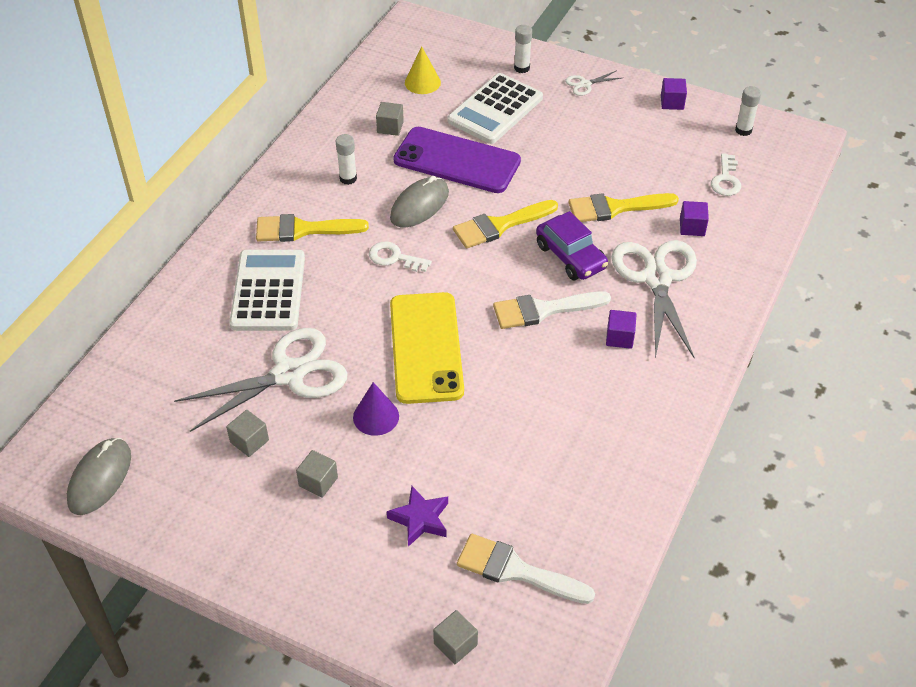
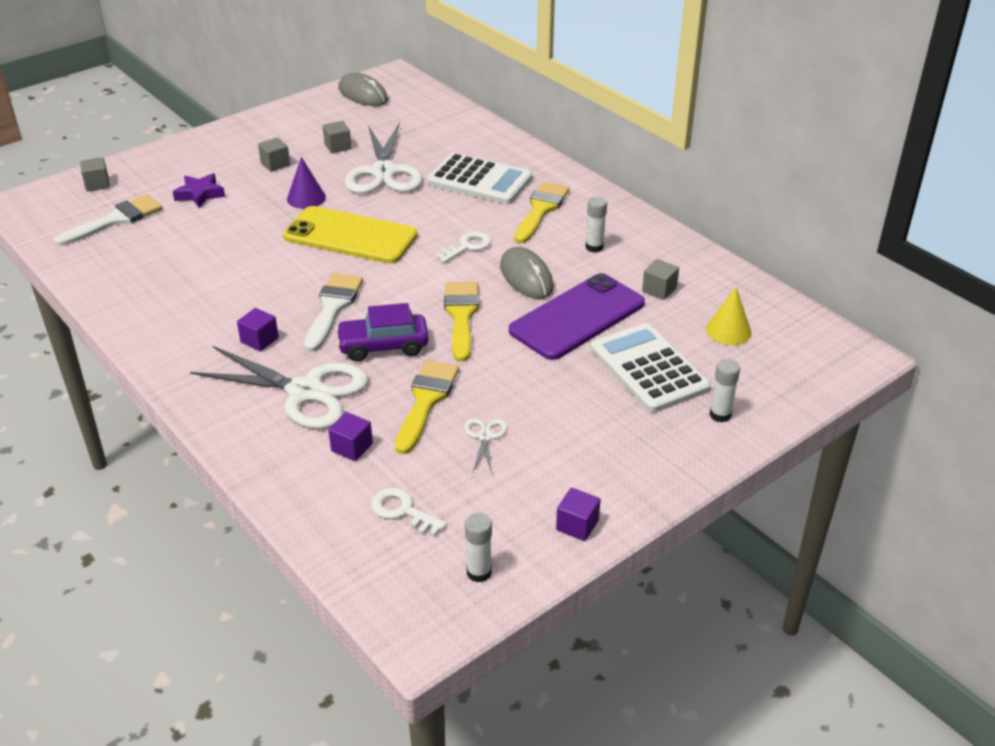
camera: 115 degrees right, 10 degrees down
white scissors [565,70,621,96] -> white scissors moved to [464,418,507,473]

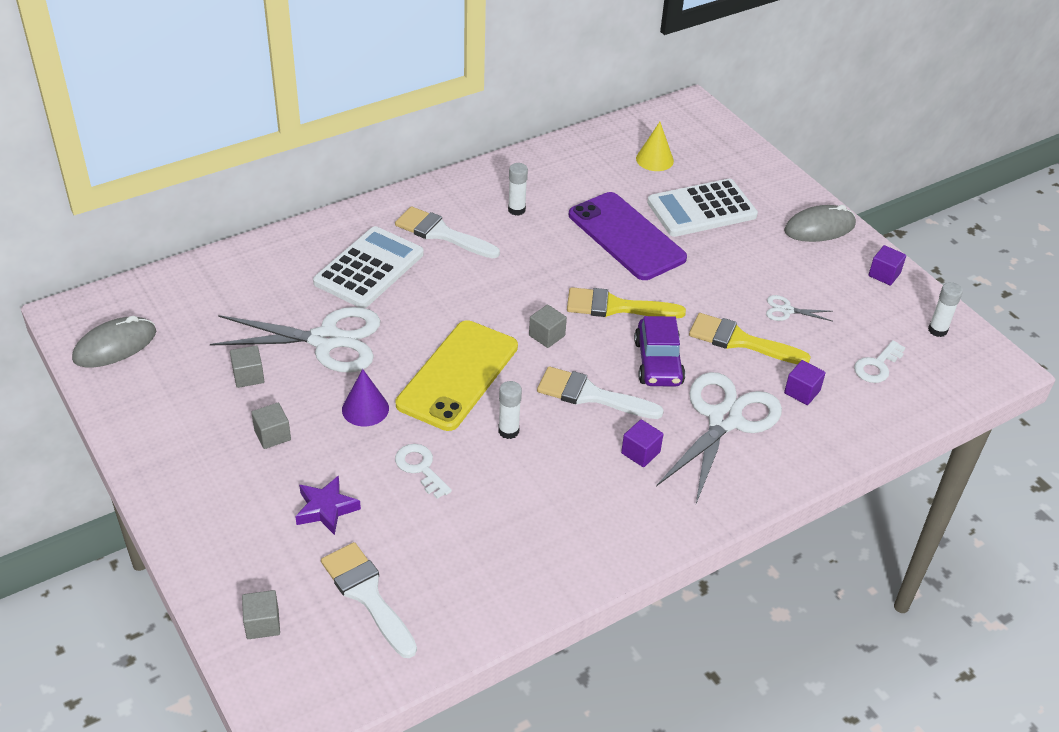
camera: 85 degrees left, 5 degrees up
white key [436,231,491,263] -> white key moved to [395,444,452,499]
grey mouse [500,247,554,299] -> grey mouse moved to [784,205,856,242]
yellow brush [514,182,570,243] -> white brush [395,206,500,258]
grey cube [642,259,679,300] -> grey cube moved to [529,305,567,348]
white glue stick [709,359,740,422] -> white glue stick moved to [498,381,522,439]

